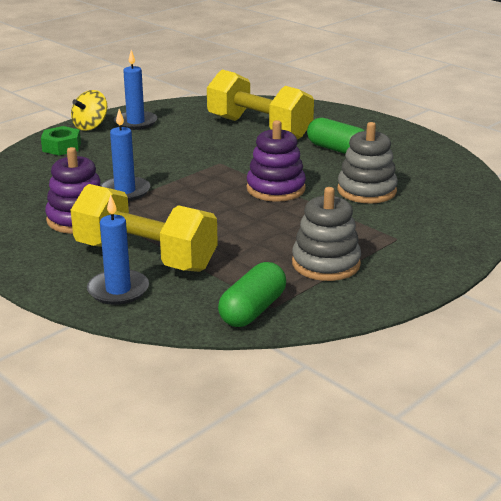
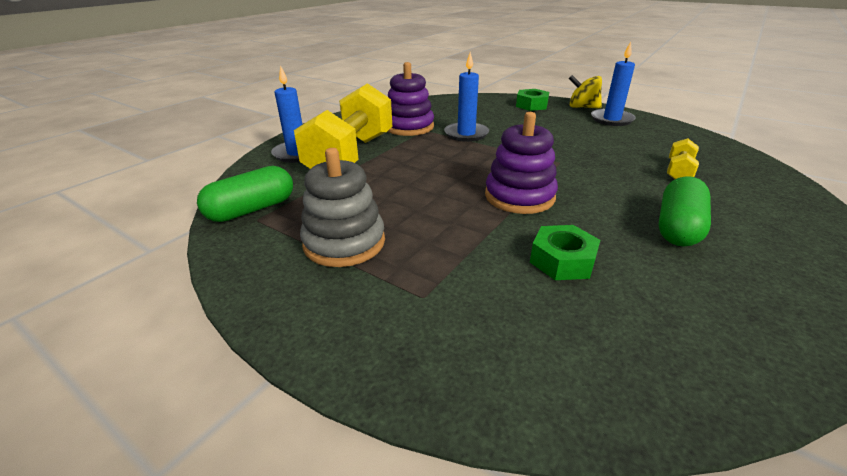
camera: 80 degrees right, 5 degrees up
yellow dumbbell [207,70,314,139] -> yellow dumbbell [667,138,699,179], size x0.42
green capsule [218,262,286,327] -> green capsule turned 60 degrees counterclockwise [197,166,293,222]
grey stacking toy [338,122,398,204] -> green nut [530,225,600,280]

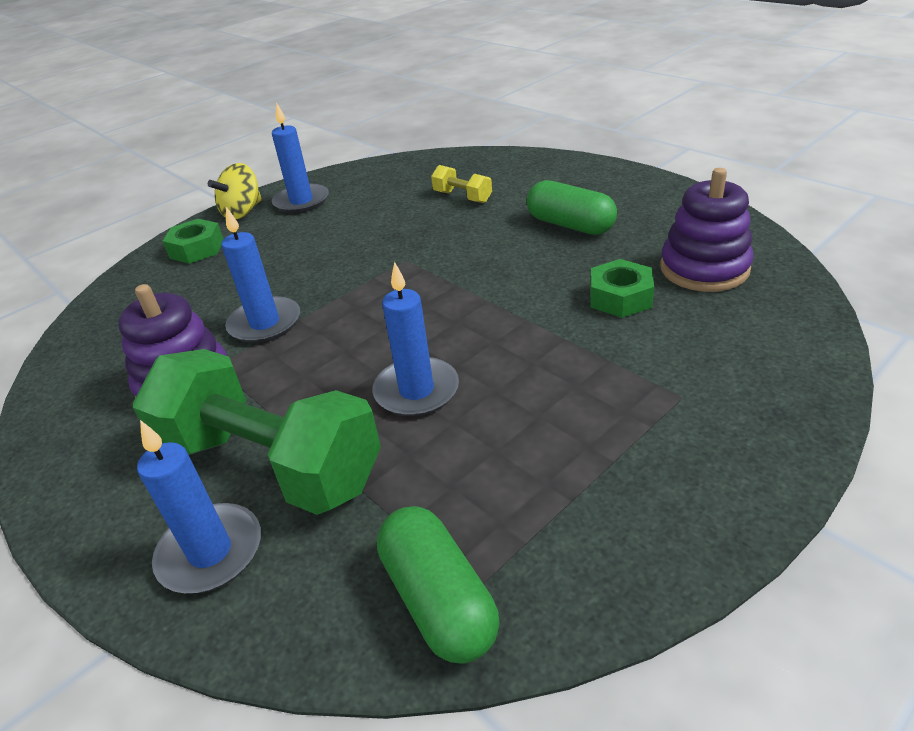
camera: 75 degrees left, 5 degrees up
yellow dumbbell [294,83,392,169] -> green dumbbell [133,349,381,515]
grey stacking toy [300,148,385,267] -> none
purple stacking toy [485,112,558,214] -> purple stacking toy moved to [660,168,754,292]
none -> blue candle [373,262,459,417]

